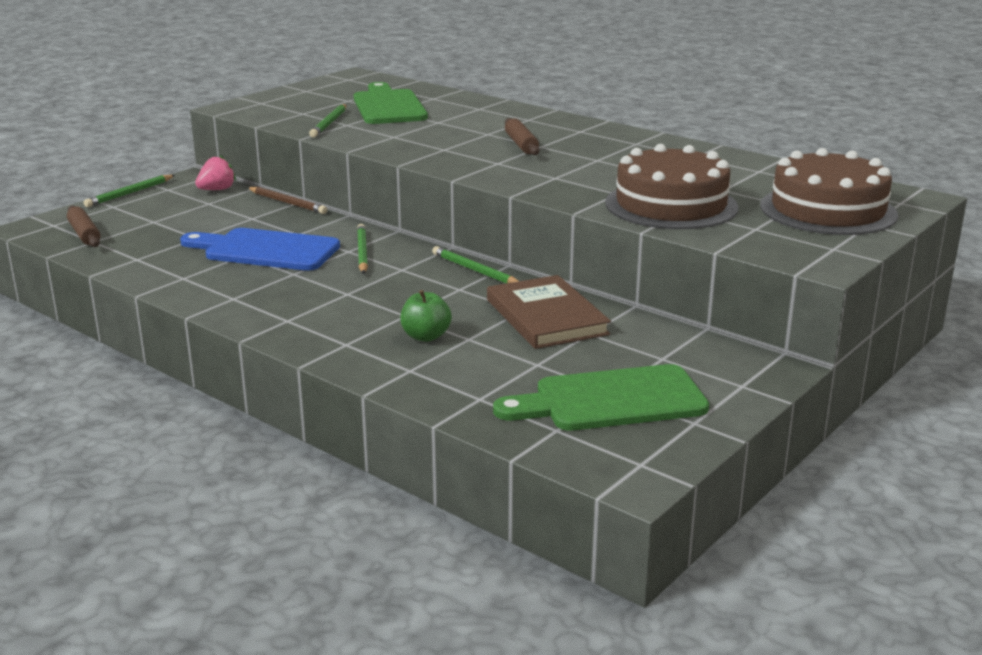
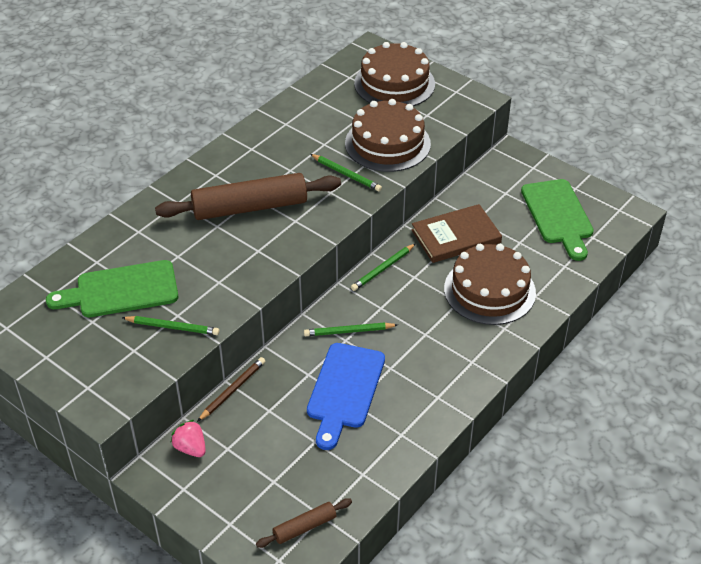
camera: 90 degrees left, 20 degrees up
green pencil [84,175,175,207] -> green pencil moved to [310,154,382,191]
green apple [400,290,452,342] -> brown cake [444,244,536,325]
brown rolling pin [505,118,540,155] -> brown rolling pin [155,173,341,220], size x2.10

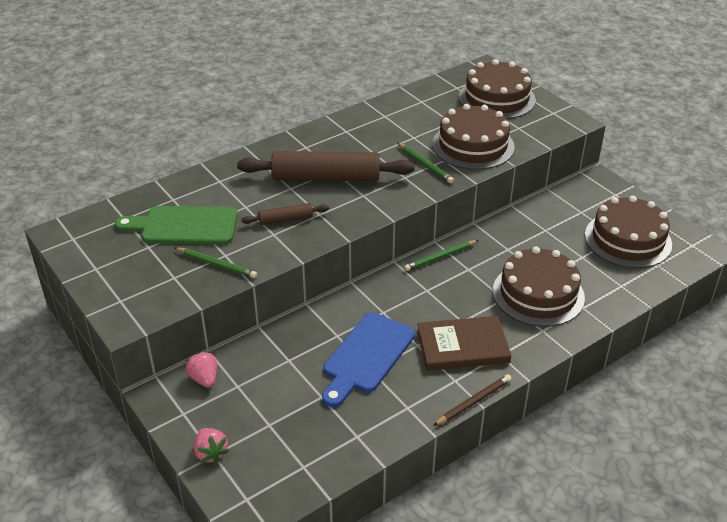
camera: 15 degrees right, 5 degrees down
brown pencil [197,357,265,422] -> brown pencil moved to [433,374,512,426]
brown rolling pin [256,498,352,548] -> brown rolling pin moved to [241,203,329,225]
green pencil [304,323,398,336] -> none
brown book [411,204,502,263] -> brown book moved to [417,316,511,371]
green cutting board [521,179,594,261] -> brown cake [585,196,672,268]
none -> pink strawberry [194,428,229,464]

